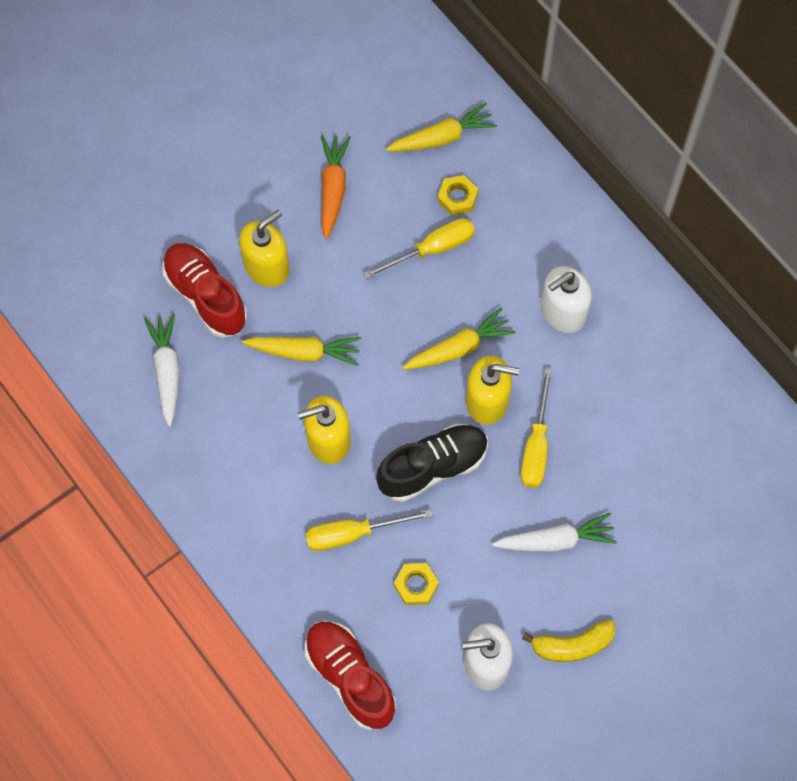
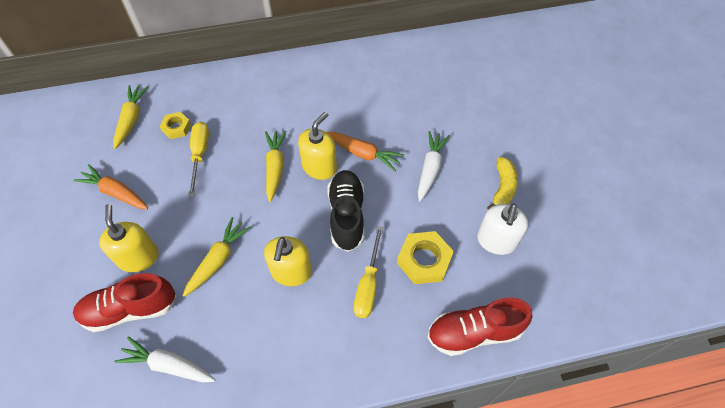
camera: 65 degrees left, 10 degrees down
yellow nut [394,563,439,605] -> yellow nut [397,231,454,284], size x1.64
yellow screwdriver [521,368,552,488] -> orange carrot [326,132,404,171]
white soap dispenser [541,266,592,333] -> none

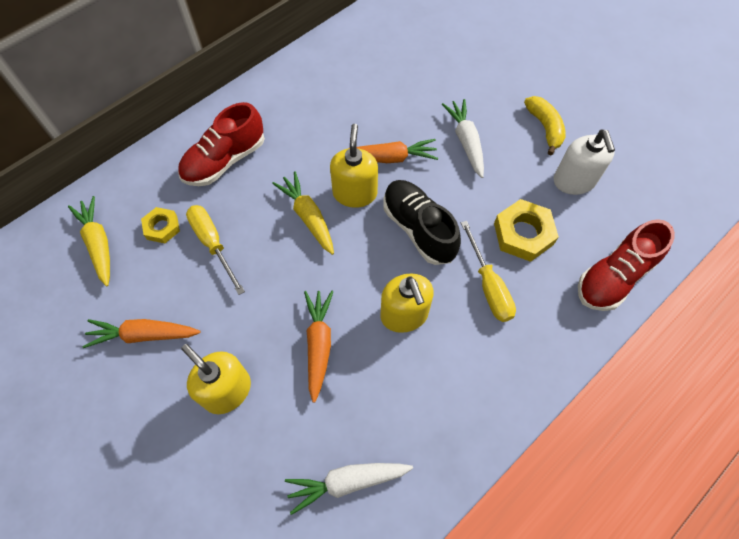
camera: 30 degrees left, 5 degrees up
red shoe [73,273,176,332] -> red shoe moved to [178,102,265,186]
yellow carrot [183,217,251,297] -> orange carrot [304,291,333,403]

